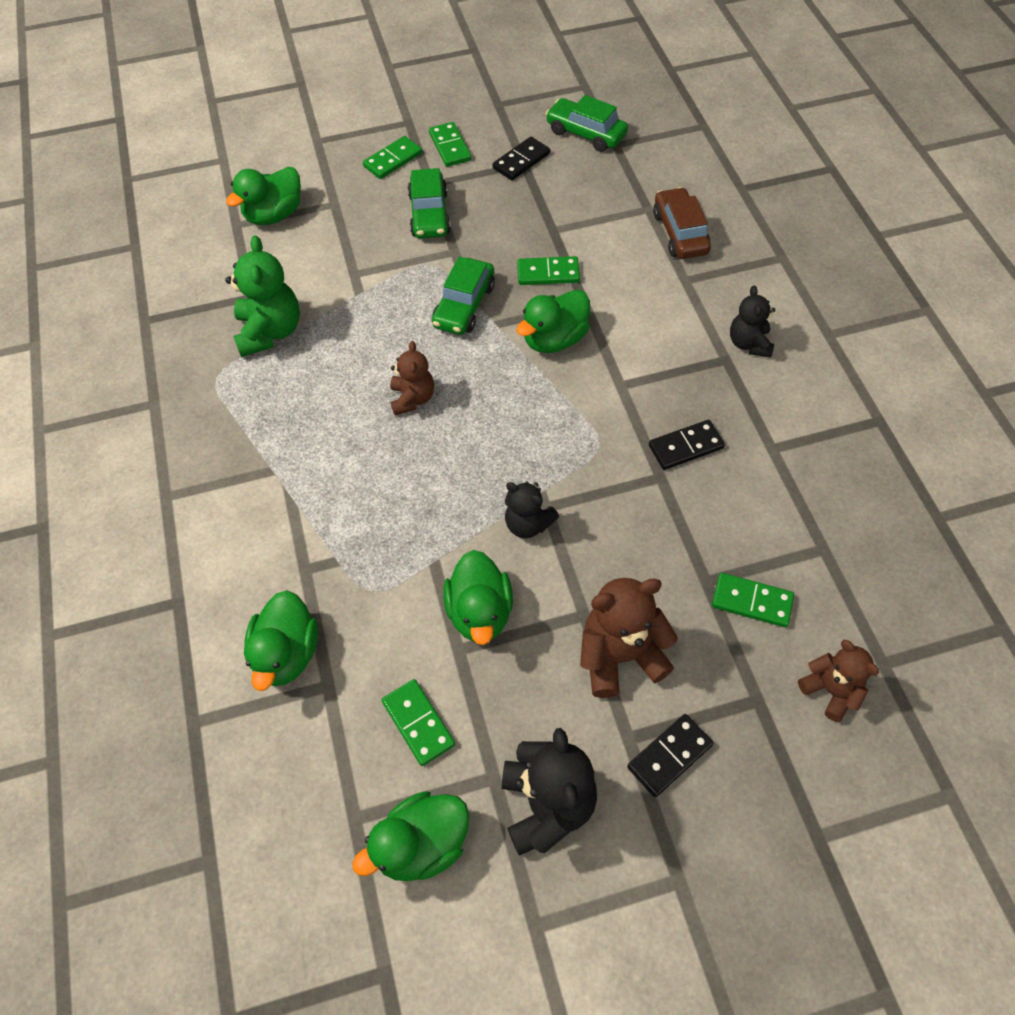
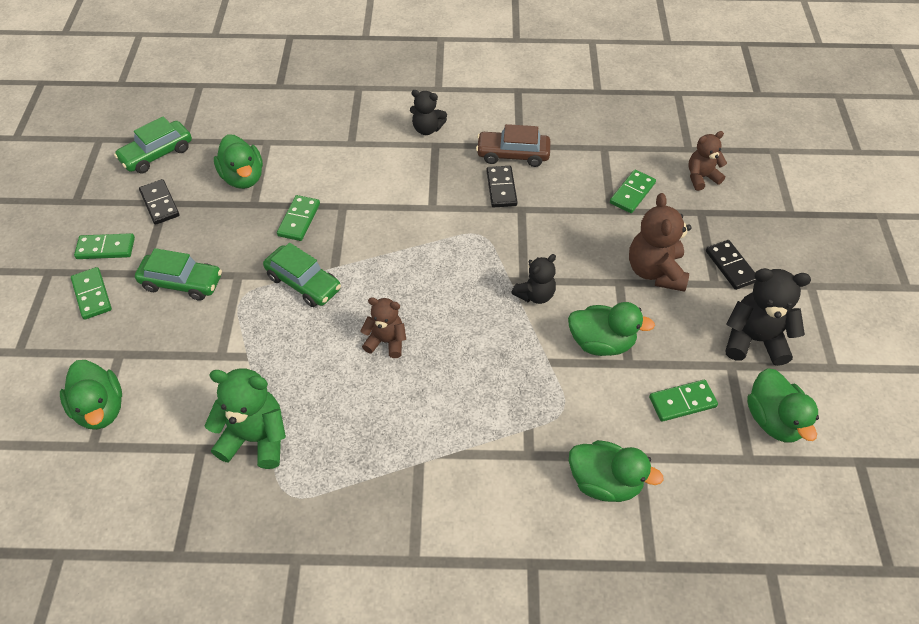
camera: 75 degrees left, 5 degrees down
green duck [516,290,590,353] -> green duck moved to [214,134,263,189]
brown car [653,187,711,259] -> brown car moved to [476,124,551,167]

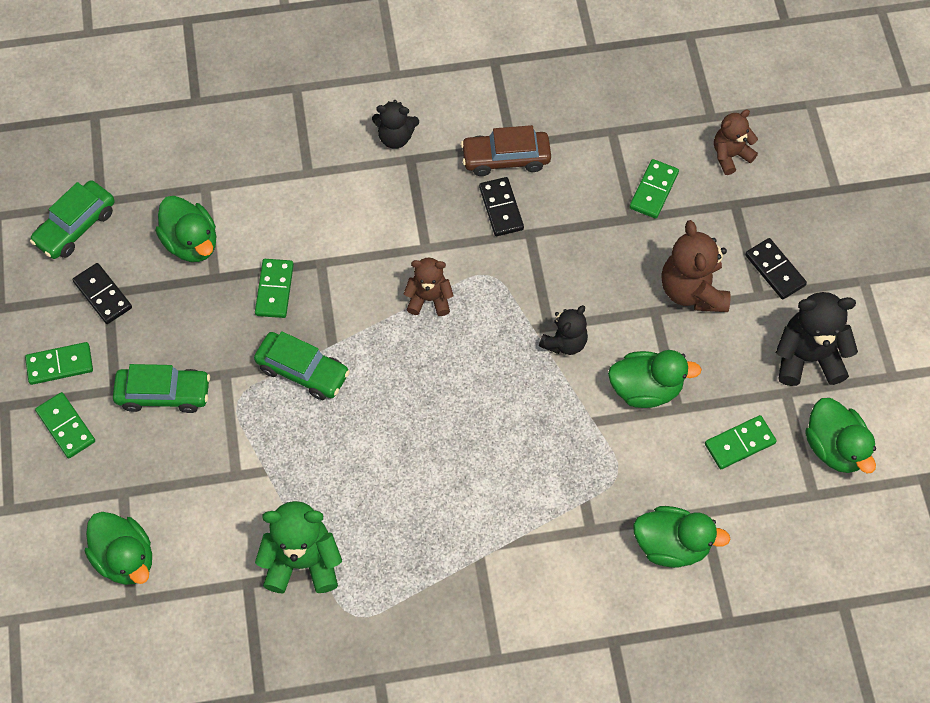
camera: 10 degrees left, 10 degrees up
brown teddy bear [360,297,406,358] -> brown teddy bear moved to [404,258,454,316]

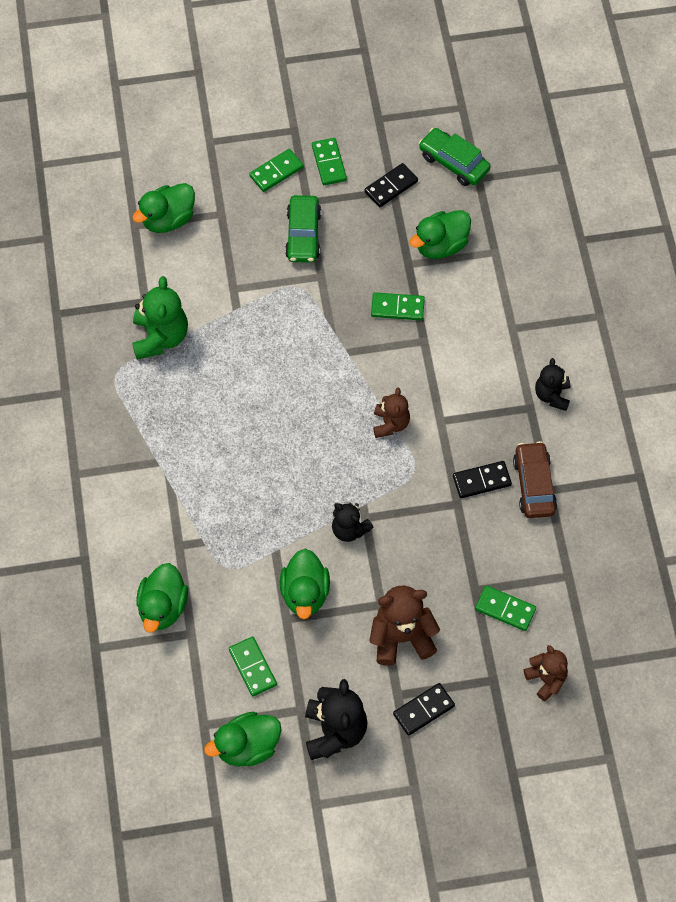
camera: 90 degrees right, 0 degrees up
green car [254,331,350,400] -> none

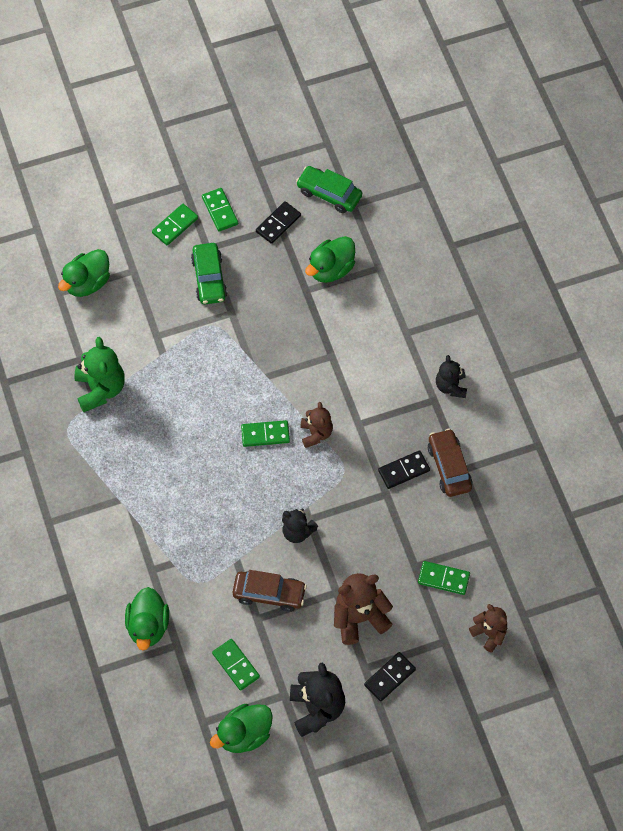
camera: 10 degrees left, 0 degrees up
green duck [280,549,330,619] -> brown car [233,570,307,612]
green domino [371,292,425,320] -> green domino moved to [241,420,290,447]

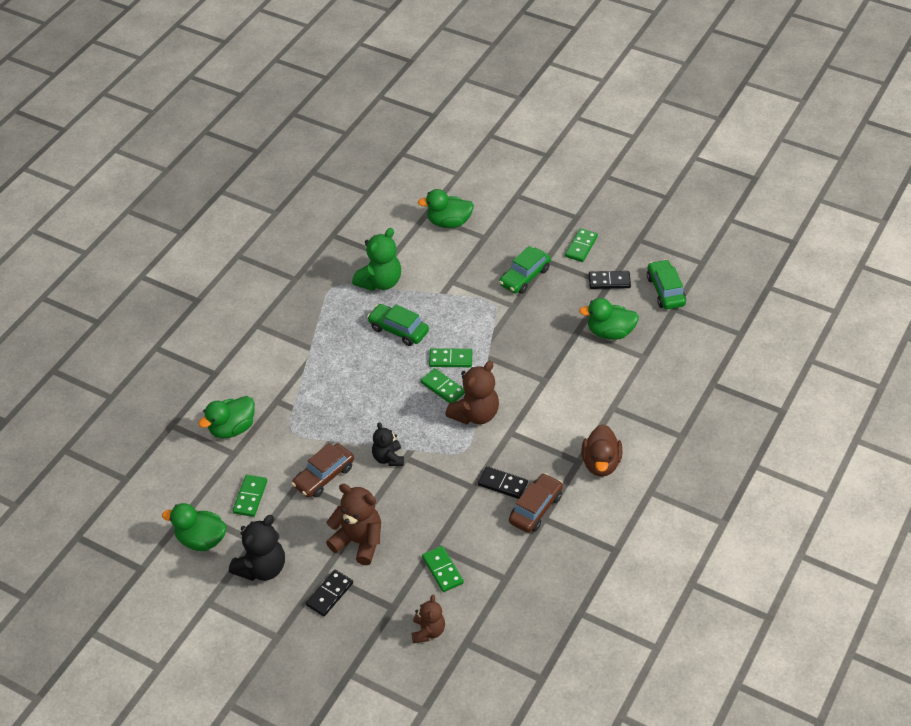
camera: 50 degrees right, 15 degrees down
green domino [152,204,198,246] -> green domino moved to [429,348,472,367]
brown car [233,570,307,612] -> brown car turned 75 degrees clockwise [292,443,354,498]
brown teddy bear [300,402,333,448] -> brown teddy bear [445,361,499,424], size x1.59
black domino [364,652,416,702] -> black domino turned 60 degrees counterclockwise [306,570,353,616]
black teddy bear [436,355,467,398] -> brown duck [581,424,623,477]
none -> green car [367,304,429,346]

